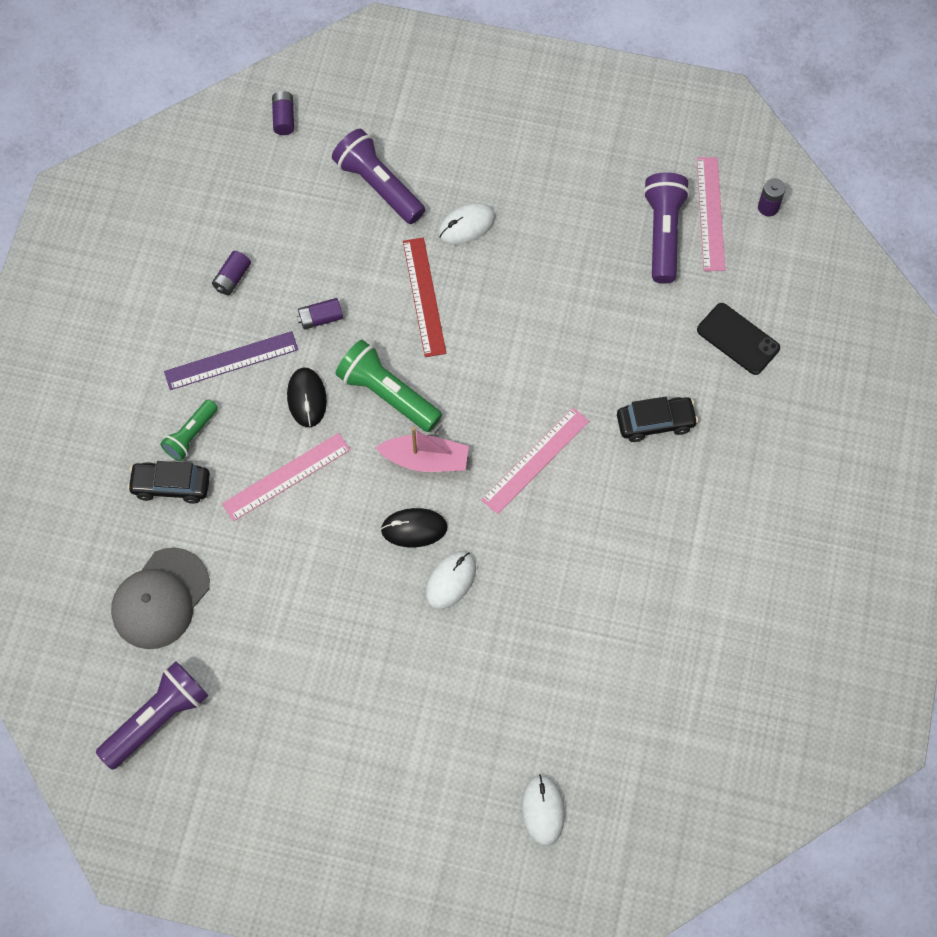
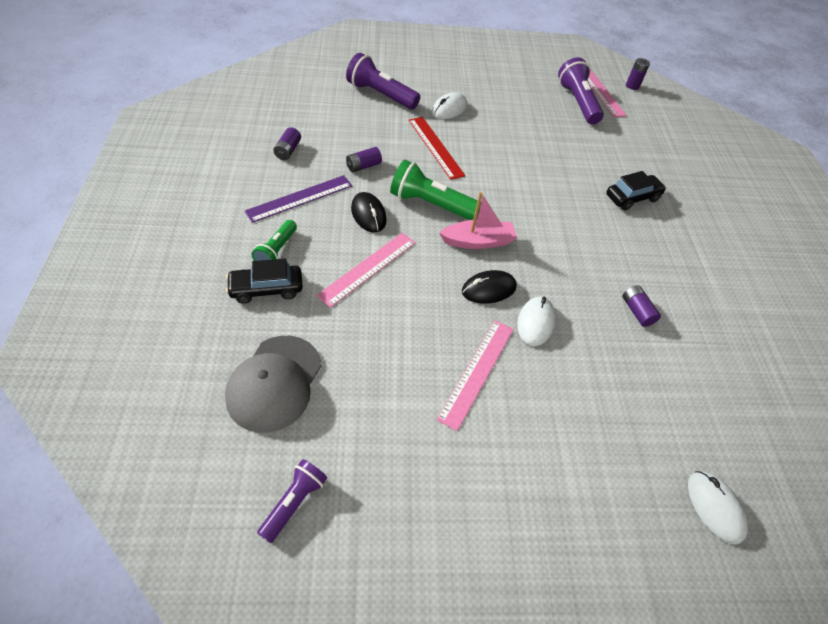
camera: 20 degrees left, 15 degrees down
purple flashlight [96,661,208,770] -> purple flashlight [257,459,327,543], size x0.60
purple battery [272,91,294,135] -> purple battery moved to [622,286,661,327]
pink ruler [481,407,589,514] -> pink ruler moved to [437,320,514,431]
black phone [697,303,780,375] -> none

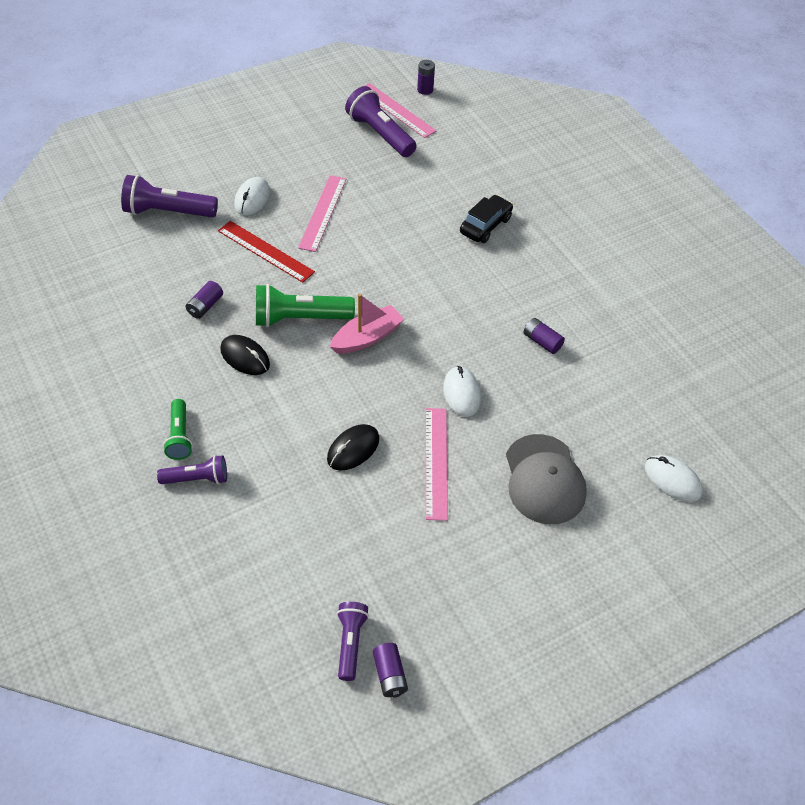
camera: 25 degrees left, 0 degrees up
grey cap [225,336,322,433] -> grey cap moved to [506,434,587,524]
black car [226,259,303,304] -> purple flashlight [157,455,227,484]
purple ruler [244,175,352,223] -> none
purple battery [273,127,301,160] -> purple battery moved to [373,643,408,698]
pink ruler [317,233,416,308] -> pink ruler moved to [298,175,346,252]
black mouse [462,270,517,304] -> black mouse moved to [327,424,379,471]

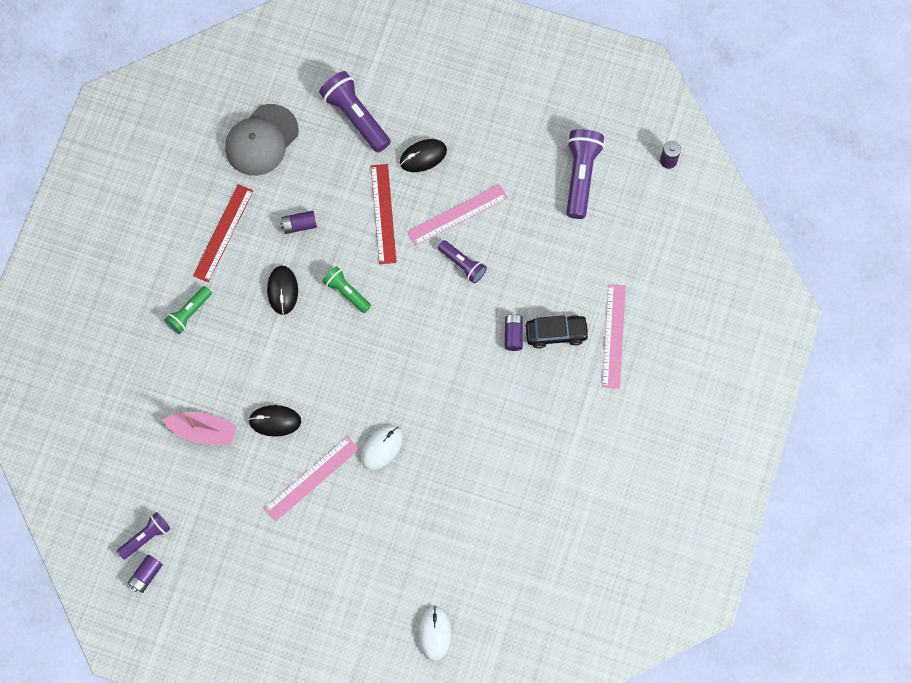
camera: 50 degrees right, 20 degrees up
purple flashlight [157,455,227,484] -> purple flashlight moved to [438,240,487,283]
white mouse [234,177,270,216] -> black mouse [400,139,447,172]
green flashlight [256,284,355,327] -> green flashlight [322,266,371,313], size x0.60
pink boat [330,294,404,354] -> pink boat moved to [163,412,237,445]
pink ruler [365,83,437,138] -> pink ruler moved to [602,284,626,389]
grey cap [506,434,587,524] -> grey cap moved to [225,104,299,176]
purple battery [524,318,565,354] -> purple battery moved to [505,314,523,351]
none -> red ruler [193,184,253,282]

